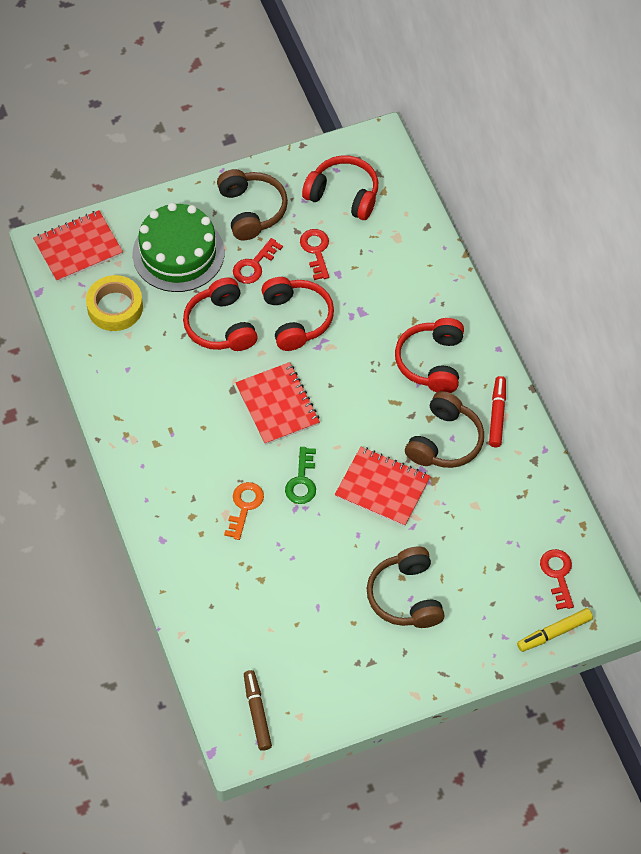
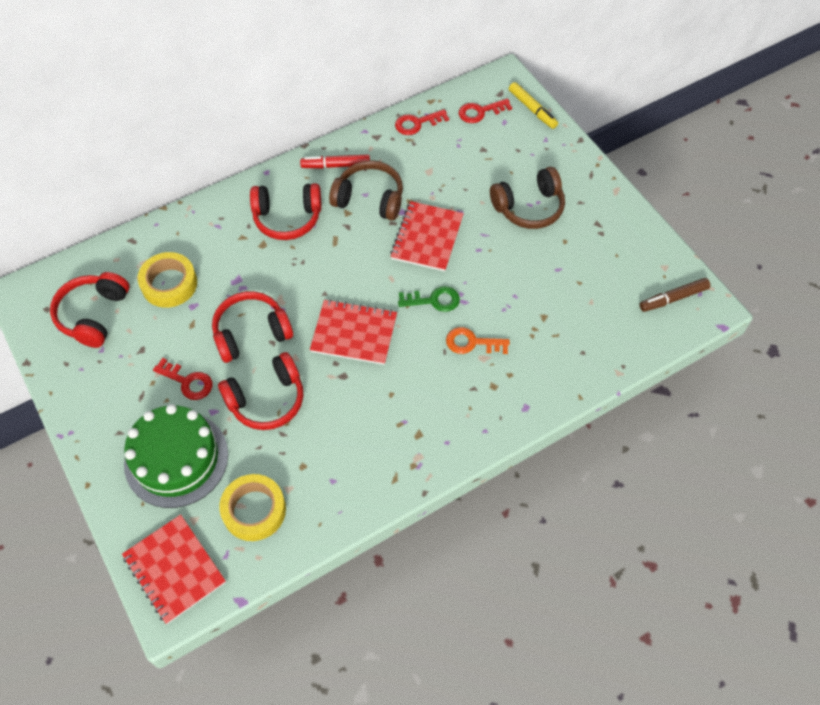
camera: 100 degrees left, 0 degrees up
brown headphones [217,169,288,240] -> none
red notebook [235,362,320,445] -> red notebook turned 45 degrees clockwise [310,299,397,365]
red key [300,229,329,280] -> red key moved to [395,109,449,135]
none -> yellow tape [138,252,197,308]

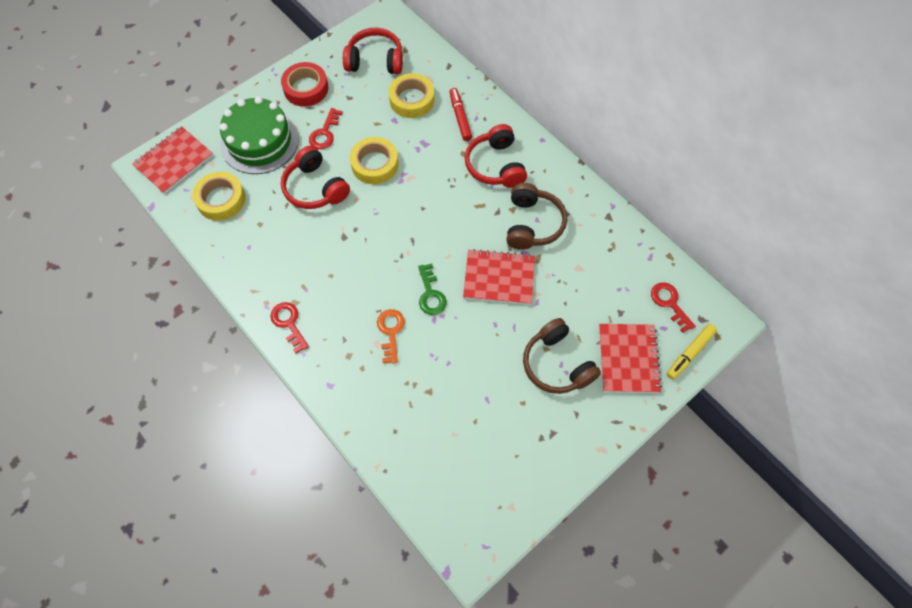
camera: 80 degrees right, 5 degrees up
red headphones [212,291,293,363] -> yellow tape [350,137,399,184]
red marker [300,155,370,169] -> red marker moved to [450,88,472,141]
red notebook [310,299,397,365] -> red notebook moved to [599,324,662,393]
red key [395,109,449,135] -> red key moved to [270,302,309,354]
brown marker [640,278,711,312] -> none
none -> red tape [281,62,328,107]

